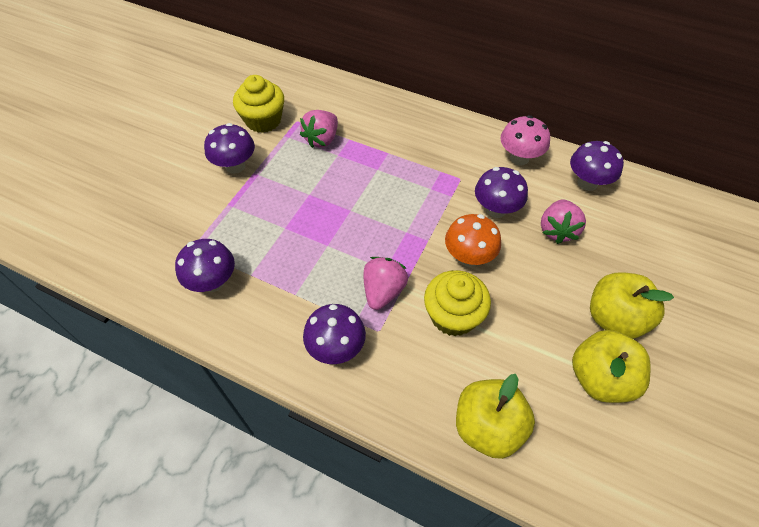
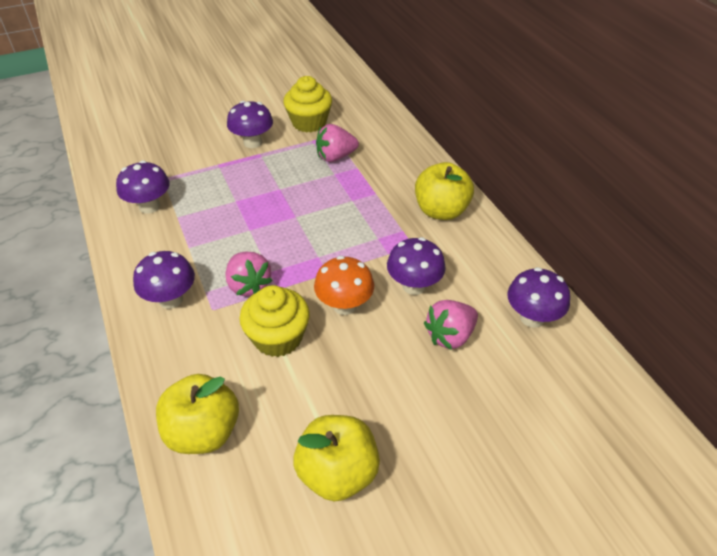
camera: 40 degrees right, 10 degrees down
pink strawberry [363,257,408,310] -> pink strawberry turned 90 degrees clockwise [225,252,273,296]
pink mushroom [501,115,550,165] -> none
yellow apple [590,273,674,339] -> yellow apple moved to [415,162,474,220]

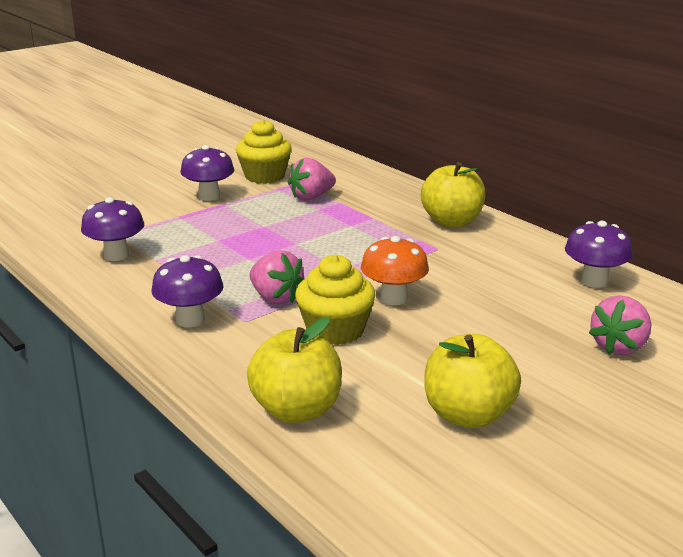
camera: 15 degrees left, 20 degrees down
purple mushroom [387,237,446,295] -> none
pink strawberry [424,300,478,350] -> pink strawberry moved to [589,295,651,355]

